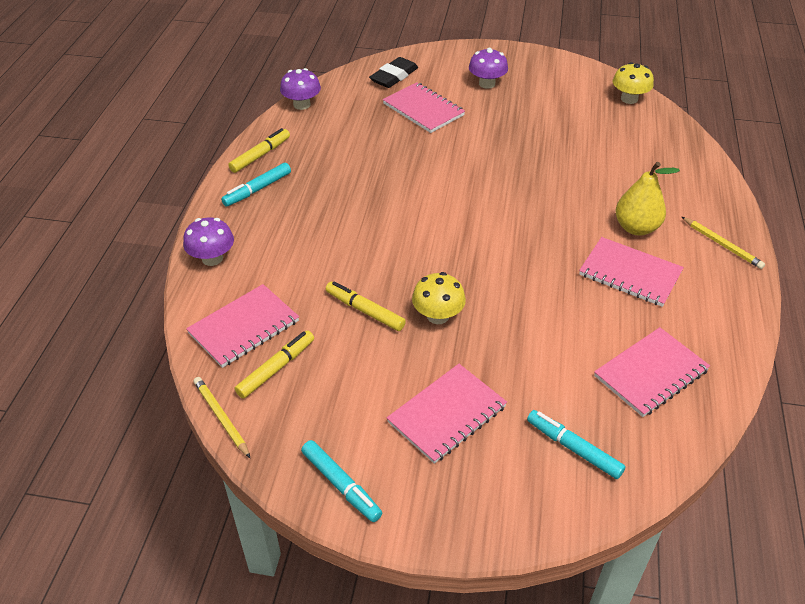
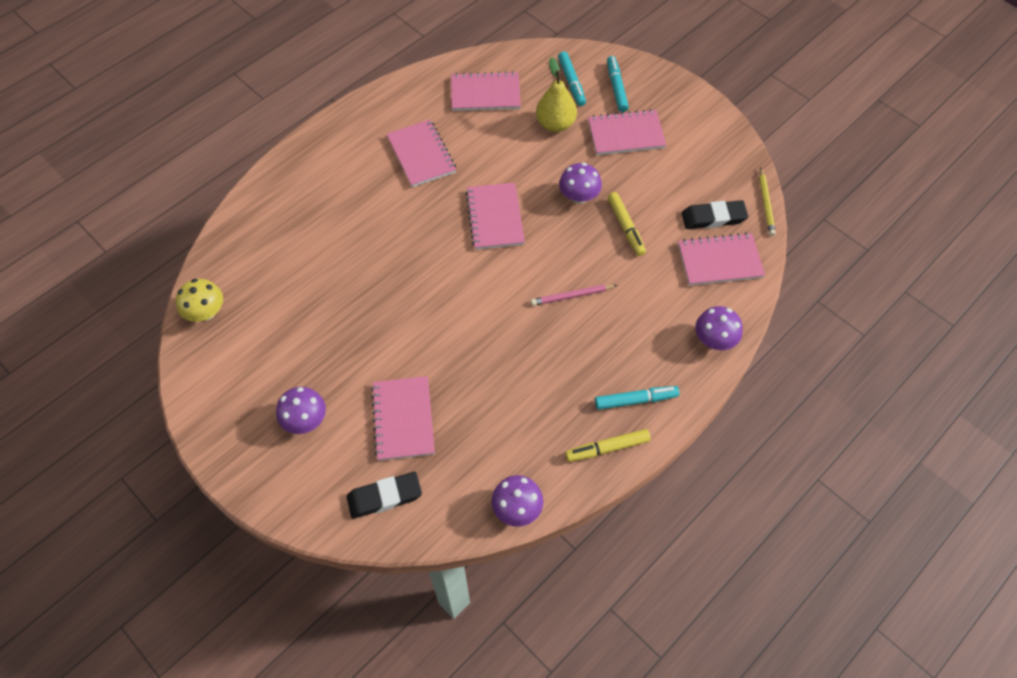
camera: 145 degrees left, 15 degrees up
yellow marker [235,331,314,399] -> black eraser [682,200,748,229]
turquoise marker [301,440,382,522] -> turquoise marker moved to [607,56,629,112]
yellow mushroom [412,272,466,324] -> purple mushroom [559,163,602,204]
yellow pear [615,162,680,235] -> yellow pear moved to [536,57,577,132]
yellow pencil [682,217,765,269] -> none
none -> pink notebook [465,183,525,250]
none -> pink pencil [531,285,617,306]

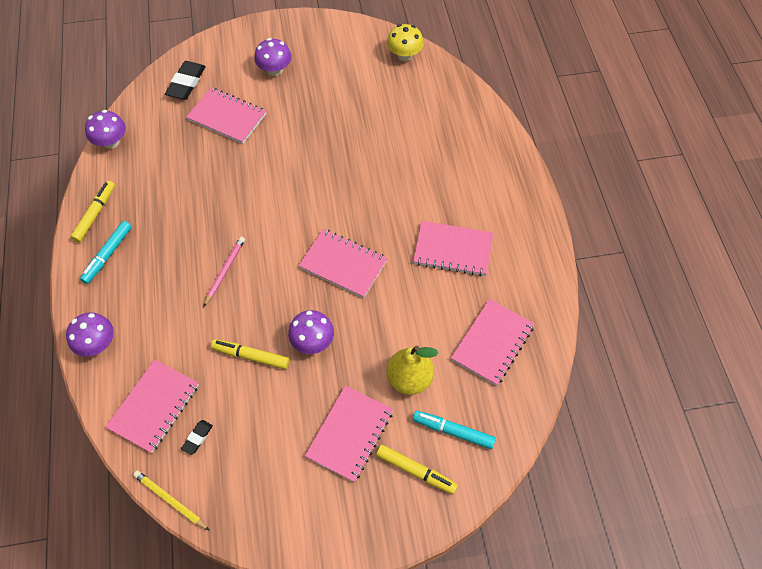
camera: 125 degrees right, 0 degrees up
turquoise marker [607,56,629,112] -> yellow marker [376,445,458,494]
black eraser [682,200,748,229] -> black eraser [181,420,213,455], size x0.53

